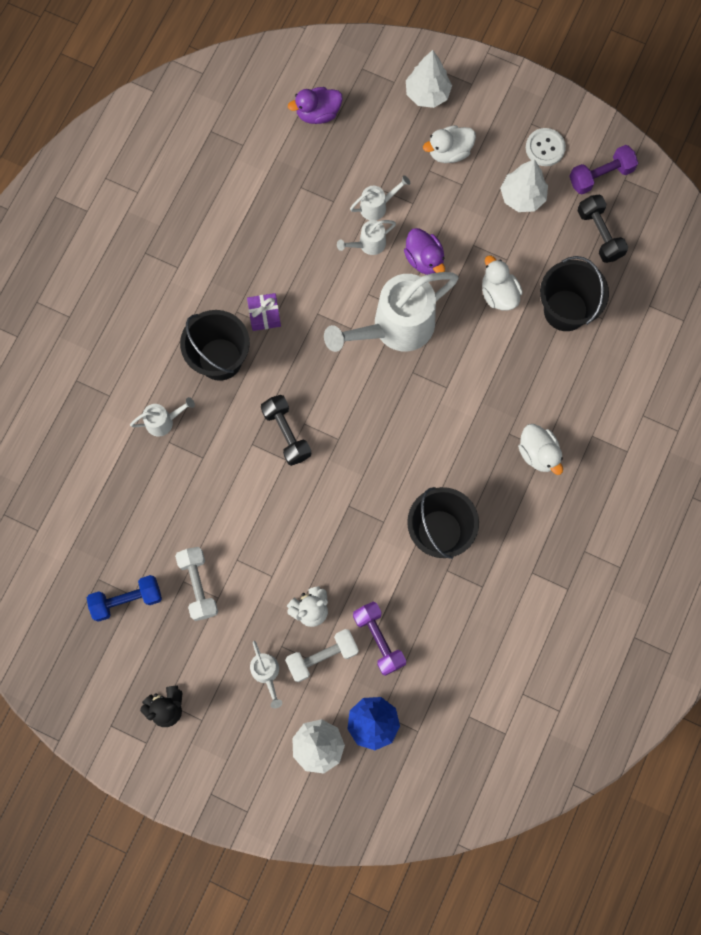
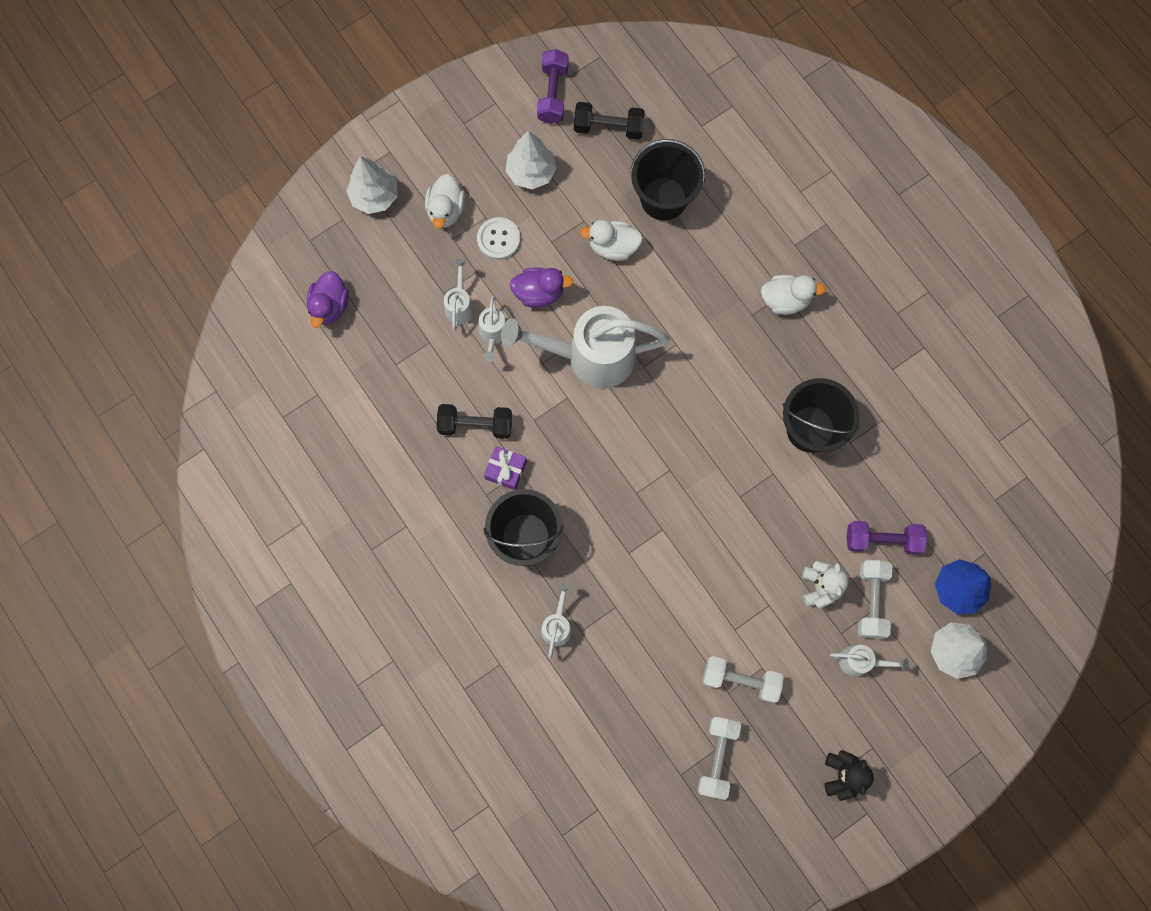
camera: 60 degrees left, 0 degrees up
blue dumbbell [87,575,162,622] -> white dumbbell [697,717,741,800]
black dumbbell [261,395,311,466] -> black dumbbell moved to [437,404,512,439]
white watering can [324,272,458,352] -> white watering can turned 90 degrees clockwise [501,306,670,389]
white button [526,128,566,166] -> white button moved to [477,217,520,260]

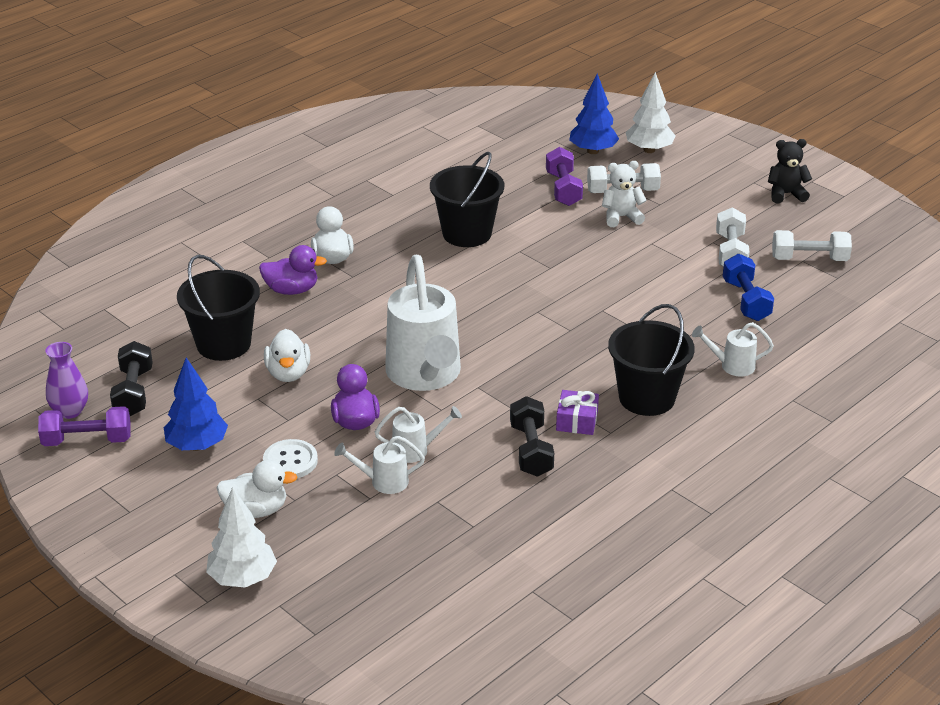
camera: 100 degrees left, 40 degrees down
purple duck [307,271,349,328] -> purple duck moved to [259,245,327,295]
white tree [506,131,557,190] -> blue tree [164,357,228,451]
white watering can [830,645,909,677] -> none
none -> purple vase [45,342,88,419]
none -> blue dumbbell [723,254,774,321]

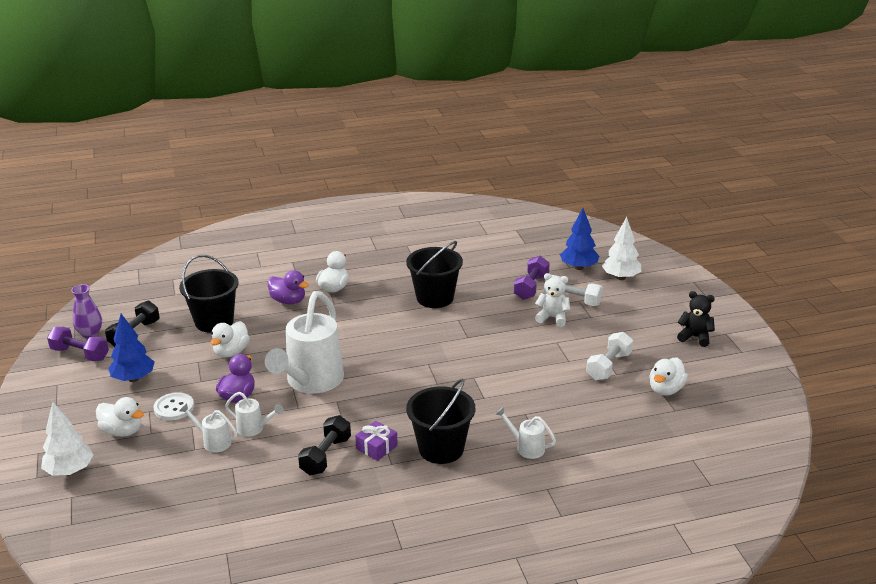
camera: 30 degrees right, 5 degrees down
blue dumbbell [723,254,774,321] -> none
white dumbbell [772,230,852,261] -> white duck [649,357,688,396]

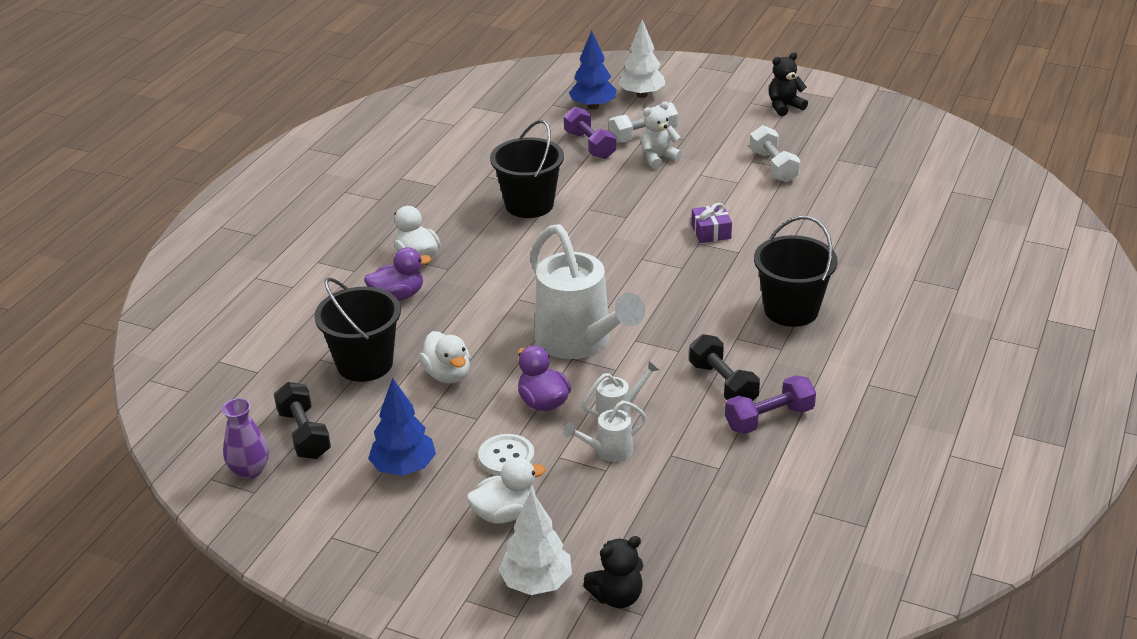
camera: 50 degrees left, 5 degrees up
purple dumbbell [47,327,109,361] -> purple dumbbell moved to [725,375,816,434]
purple gift [355,421,398,461] -> purple gift moved to [691,203,732,243]
white watering can [495,407,556,459] -> none
white duck [649,357,688,396] -> none
none -> black teddy bear [583,536,644,608]

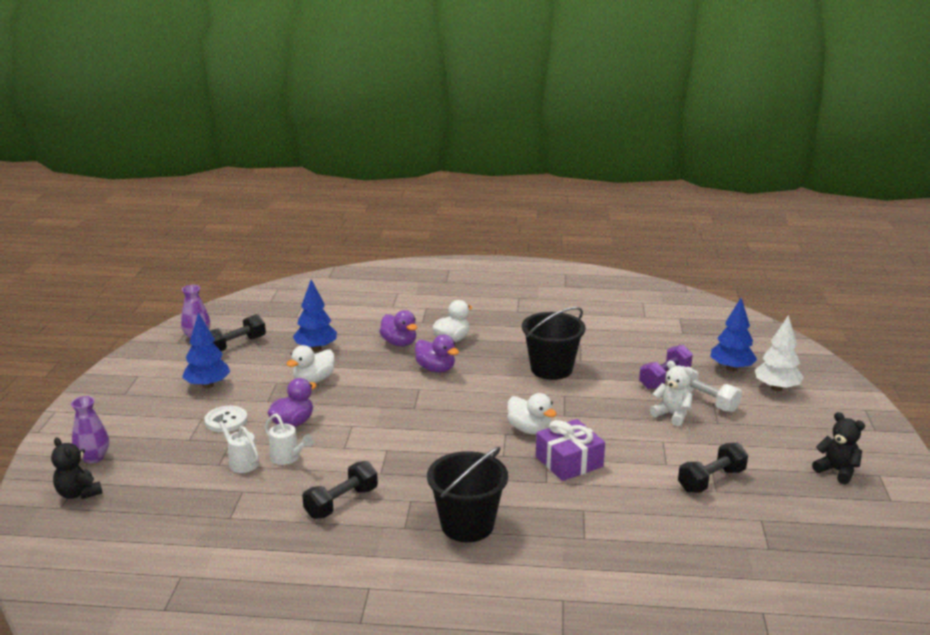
camera: 70 degrees right, 10 degrees down
black bucket [314,278,401,382] -> blue tree [293,280,337,351]
white duck [467,457,546,524] -> white duck moved to [507,393,557,434]
white tree [498,490,572,595] -> purple vase [71,396,109,463]
white watering can [530,224,645,359] -> none
purple gift [691,203,732,243] -> purple gift [536,419,605,481], size x1.54
purple dumbbell [725,375,816,434] -> none
white dumbbell [750,125,800,183] -> black dumbbell [678,443,748,493]
none -> purple duck [415,334,459,372]

